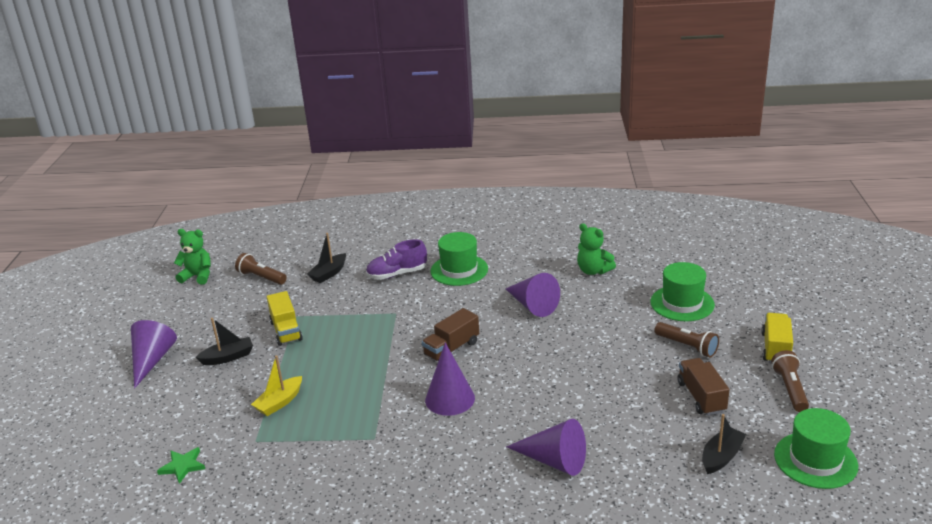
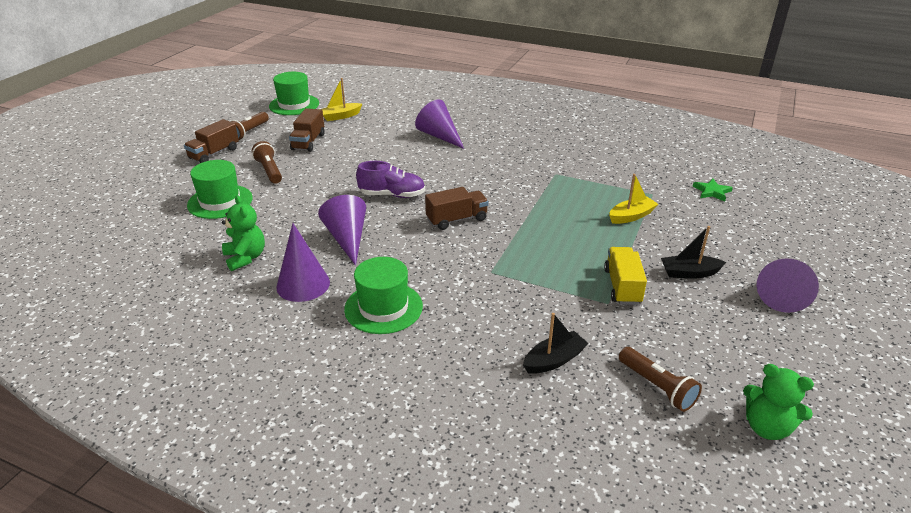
camera: 160 degrees left, 5 degrees up
purple shoe [366,239,427,280] -> purple shoe moved to [356,161,425,198]
purple cone [425,342,475,416] -> purple cone moved to [276,223,330,302]
black boat [702,414,746,474] -> yellow boat [321,78,362,121]
yellow truck [761,313,793,363] -> brown truck [184,119,239,163]

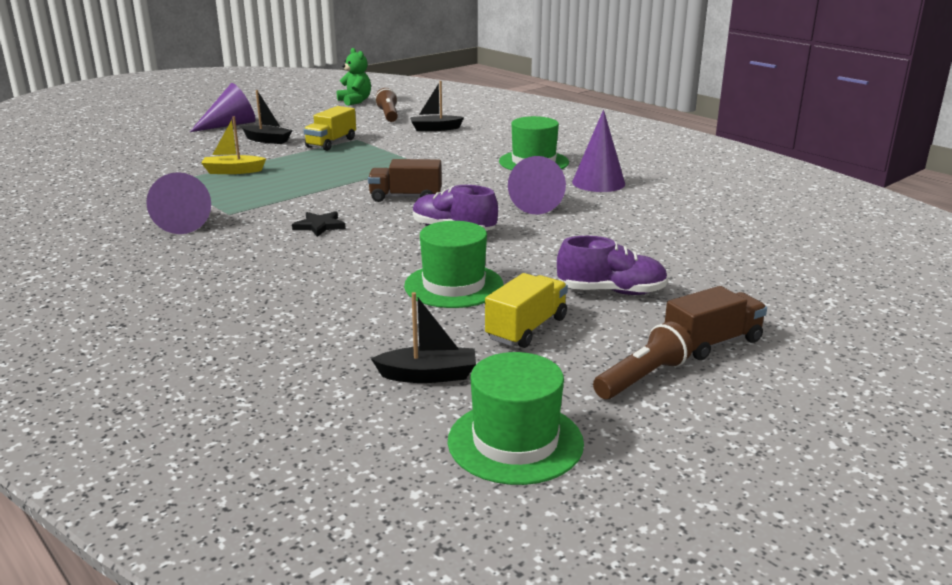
camera: 155 degrees left, 10 degrees down
green hat [187,160,253,219] -> green hat moved to [404,221,503,308]
green teddy bear [222,195,265,271] -> none
brown flashlight [252,141,282,184] -> purple shoe [557,236,668,295]
brown truck [289,108,325,152] -> yellow truck [485,273,568,348]
yellow boat [321,78,362,121] -> black boat [371,292,476,383]
purple cone [415,99,464,149] -> purple cone moved to [146,172,211,234]
green star [693,179,733,202] -> none
none -> black star [292,211,346,237]

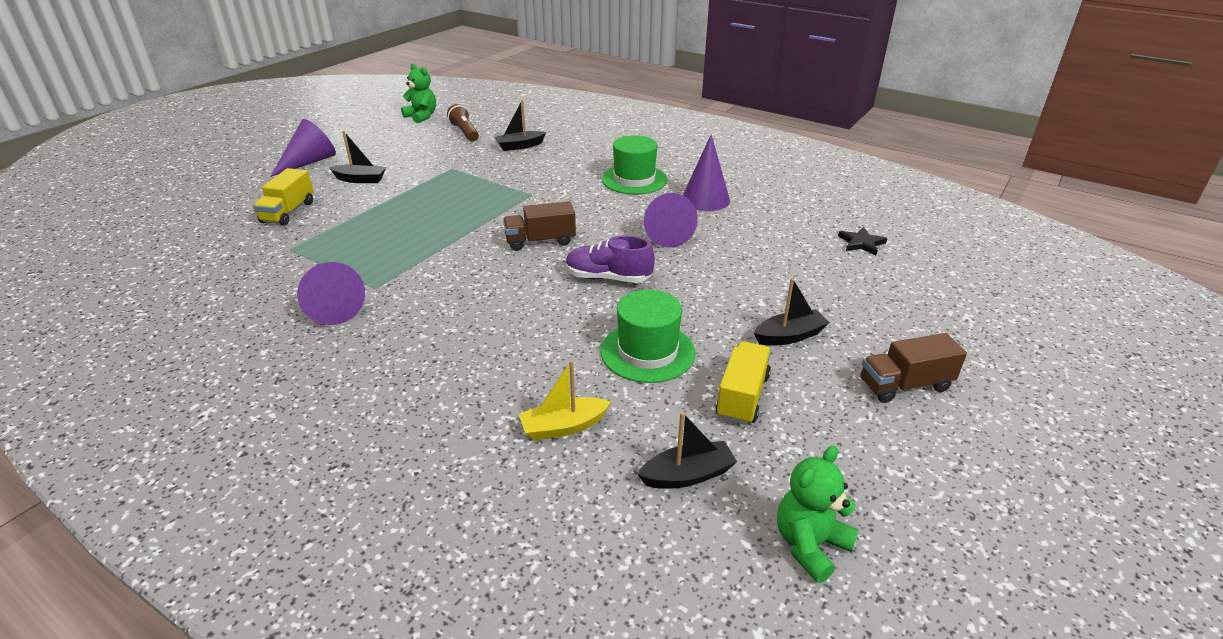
camera: 15 degrees left, 10 degrees up
yellow boat [201,116,266,174] -> yellow boat moved to [519,360,611,441]
black star [292,211,346,237] -> black star moved to [838,227,887,255]
yellow truck [303,106,356,151] -> yellow truck moved to [253,168,314,225]
green hat [448,352,584,485] -> green teddy bear [777,446,859,583]
purple shoe [557,236,668,295] -> black boat [754,278,830,346]
brown flashlight [593,321,693,399] -> none
brown truck [665,286,767,360] -> brown truck turned 150 degrees counterclockwise [860,333,967,403]

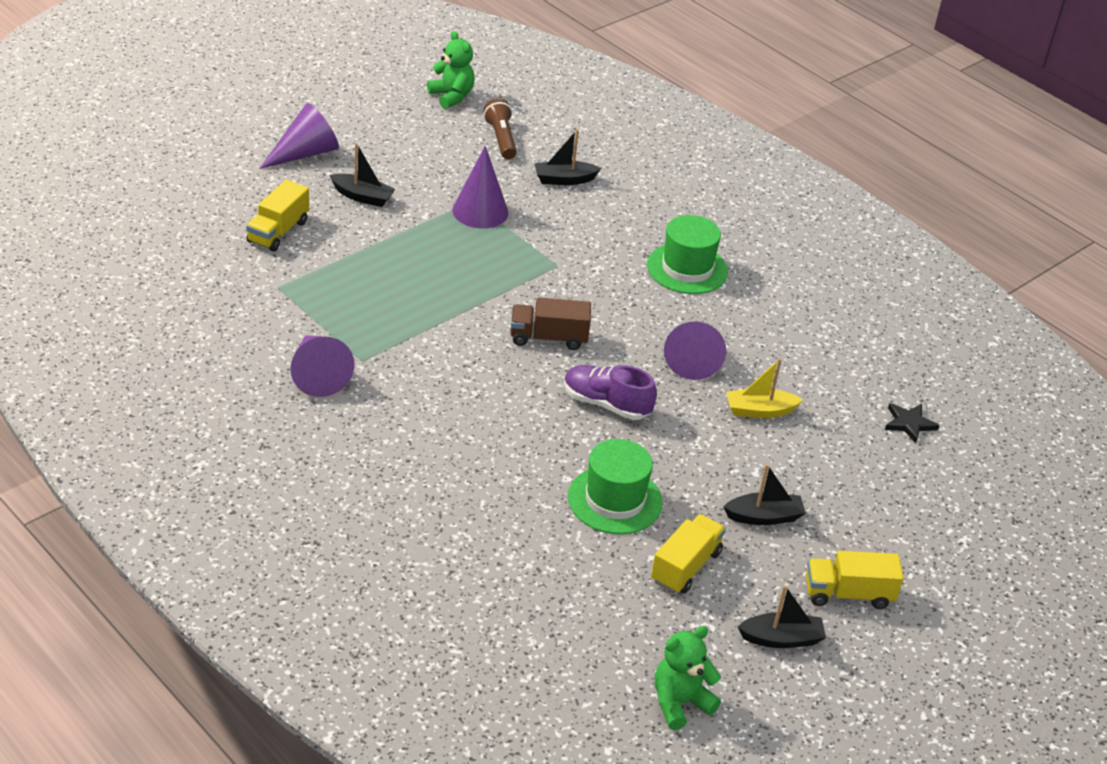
camera: 10 degrees right, 5 degrees up
yellow boat [519,360,611,441] -> yellow boat moved to [726,358,803,418]
black boat [637,412,737,489] -> black boat moved to [738,585,826,648]
purple cone [683,134,730,211] -> purple cone moved to [452,146,508,228]
brown truck [860,333,967,403] -> yellow truck [806,551,904,609]

